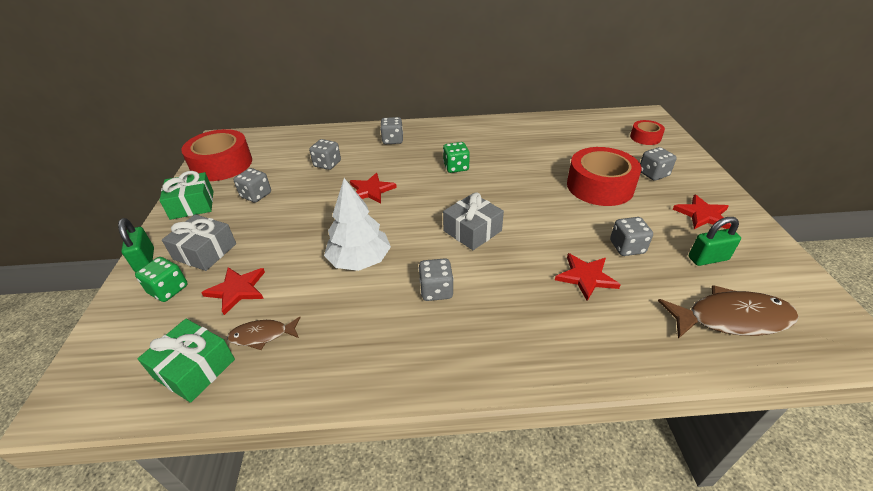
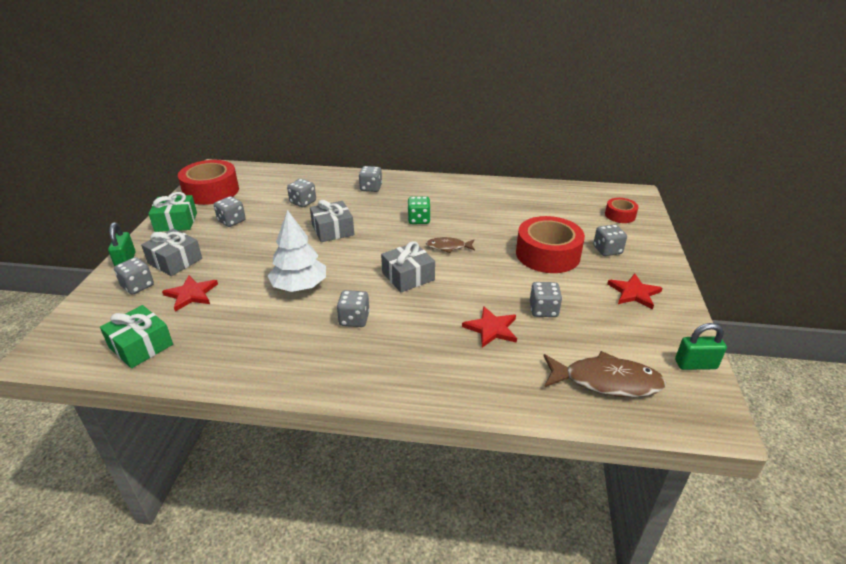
camera: 10 degrees right, 5 degrees down
green dice [135,257,188,302] -> grey dice [114,257,154,295]
brown fish [227,317,301,350] -> brown fish moved to [426,237,475,253]
red star [350,173,397,204] -> grey gift [310,200,354,242]
green padlock [689,217,741,266] -> green padlock moved to [675,323,727,370]

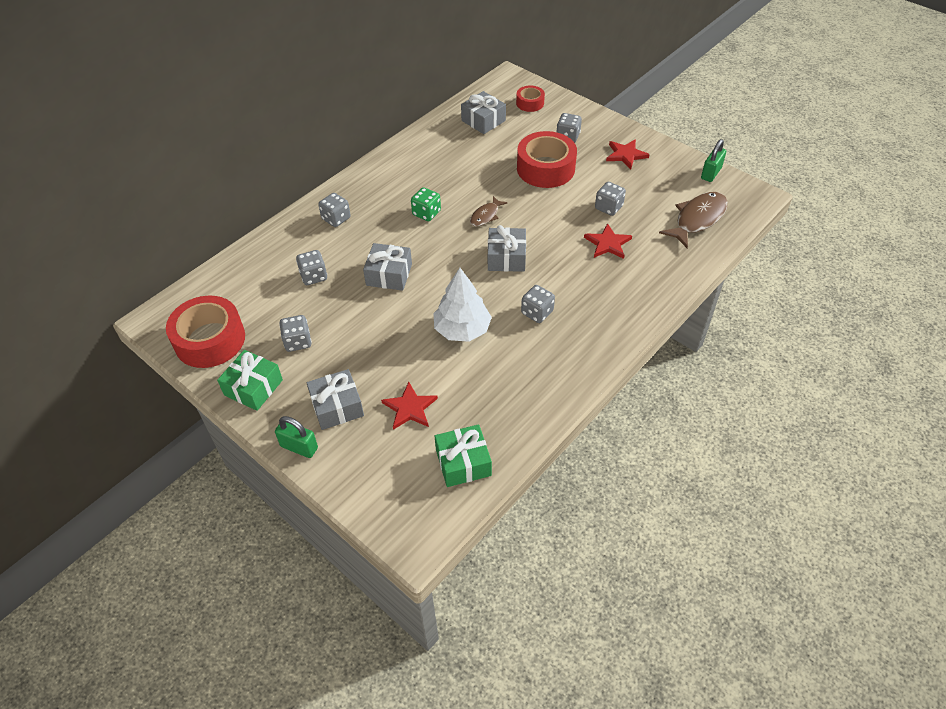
camera: 55 degrees left, 15 degrees up
grey dice [114,257,154,295] -> none
none -> grey gift [461,91,506,134]

